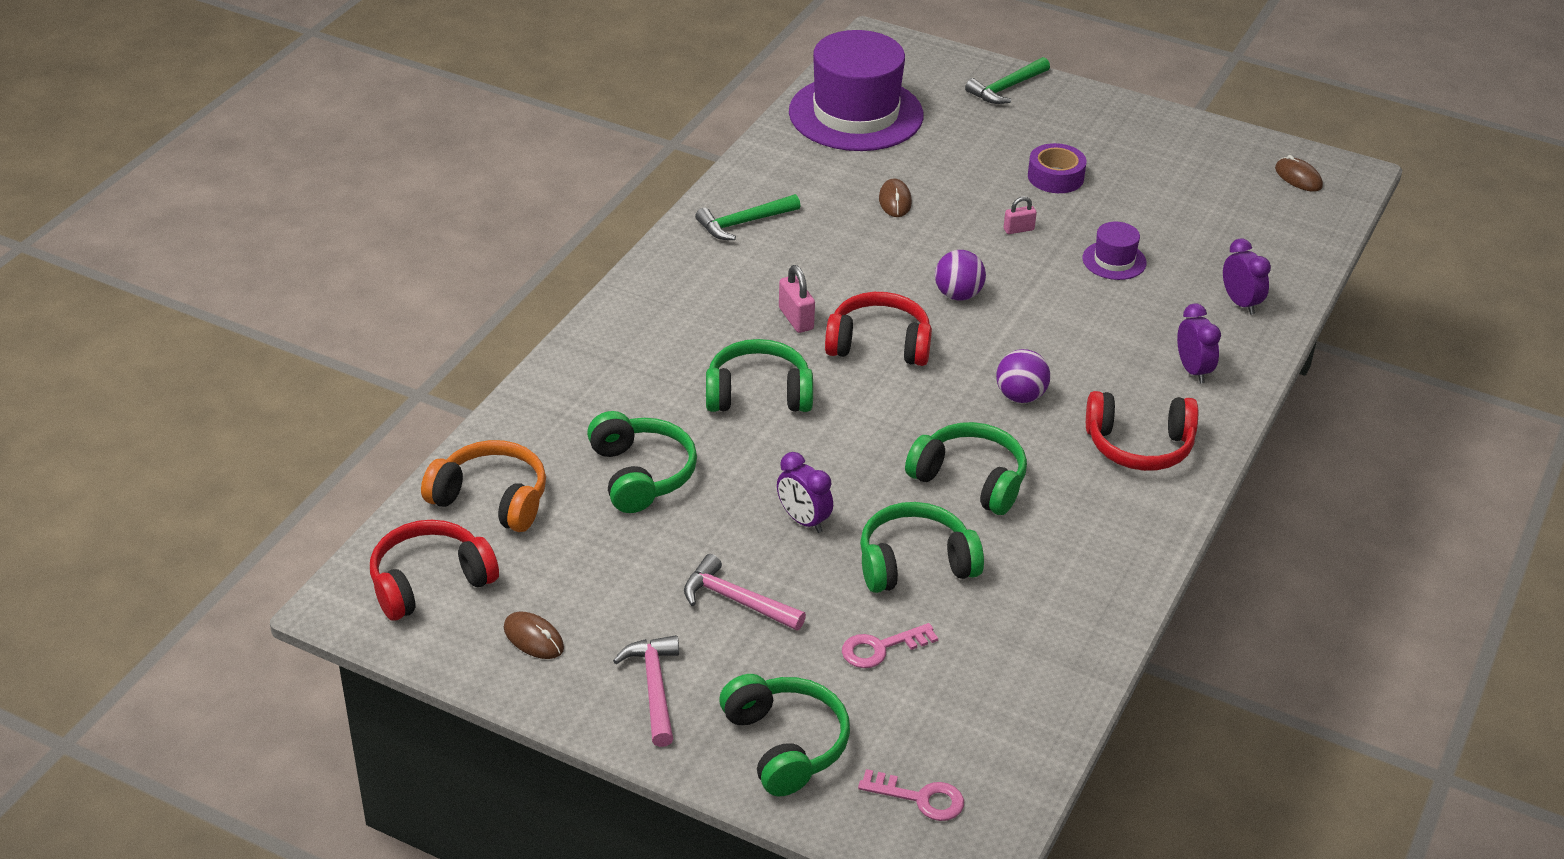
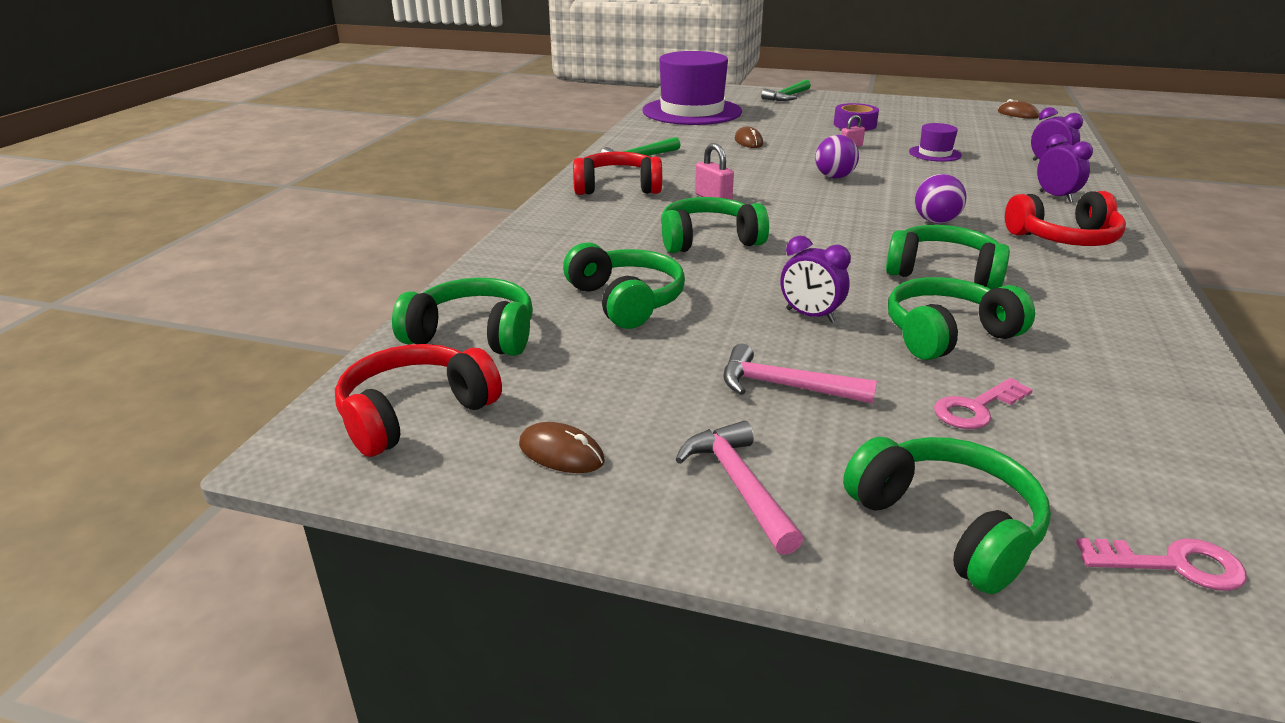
camera: 10 degrees left, 10 degrees down
orange headphones [421,440,546,532] -> green headphones [392,278,533,356]
red headphones [825,292,932,366] -> red headphones moved to [573,152,662,195]

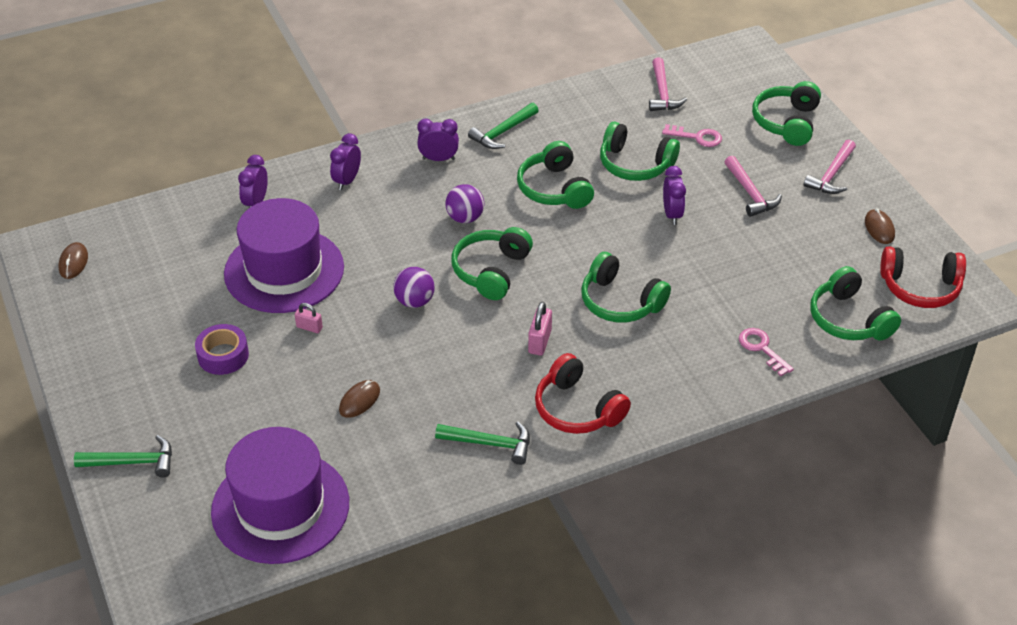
camera: 130 degrees left, 15 degrees up
green headphones [563,242,685,329] -> green headphones moved to [451,227,533,300]
purple hat [909,123,962,162] -> purple hat [224,198,344,313], size x2.30
red headphones [1005,191,1126,246] -> purple clock [417,119,459,161]
pink key [1076,538,1247,591] -> pink key moved to [739,328,794,376]
none -> green hammer [468,103,539,149]
none -> pink hammer [649,57,687,111]

